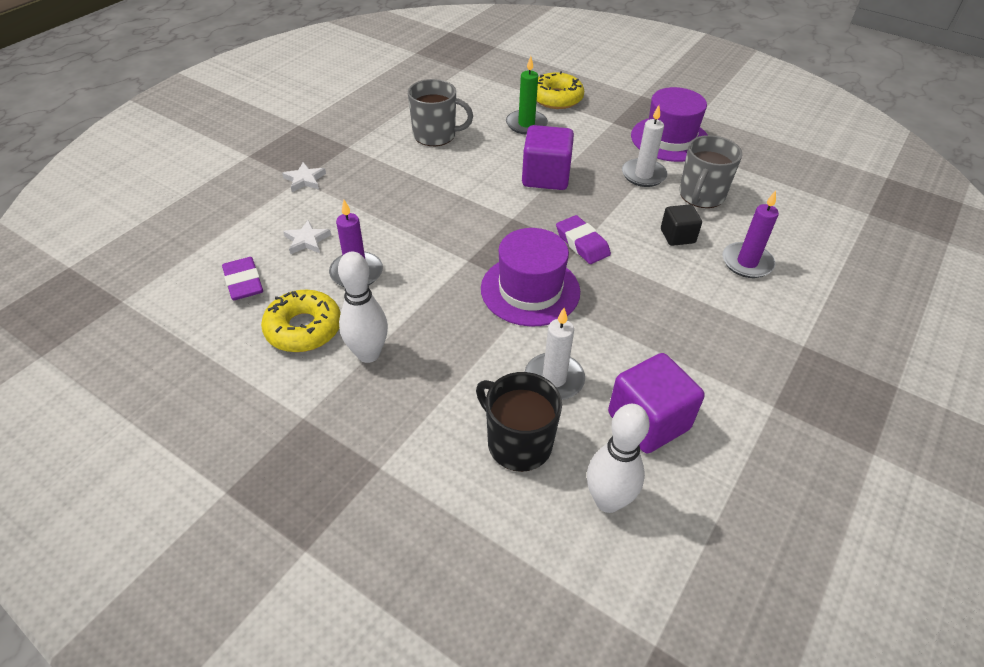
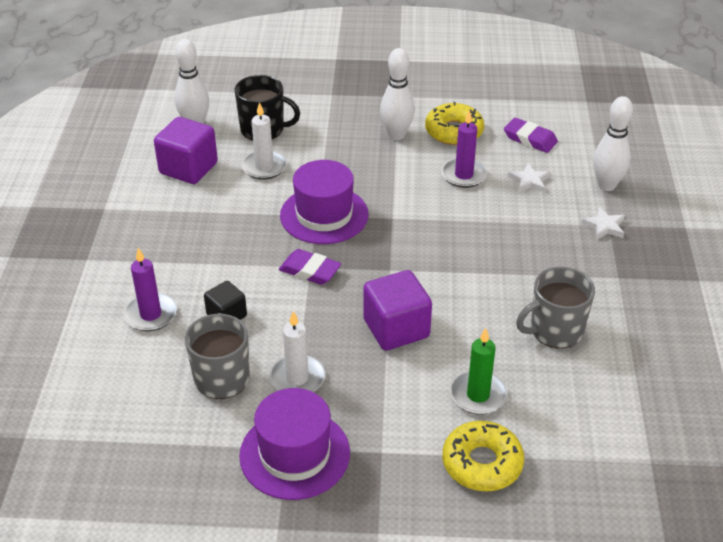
camera: 150 degrees right, 5 degrees down
none -> white bowling pin [593,96,633,191]

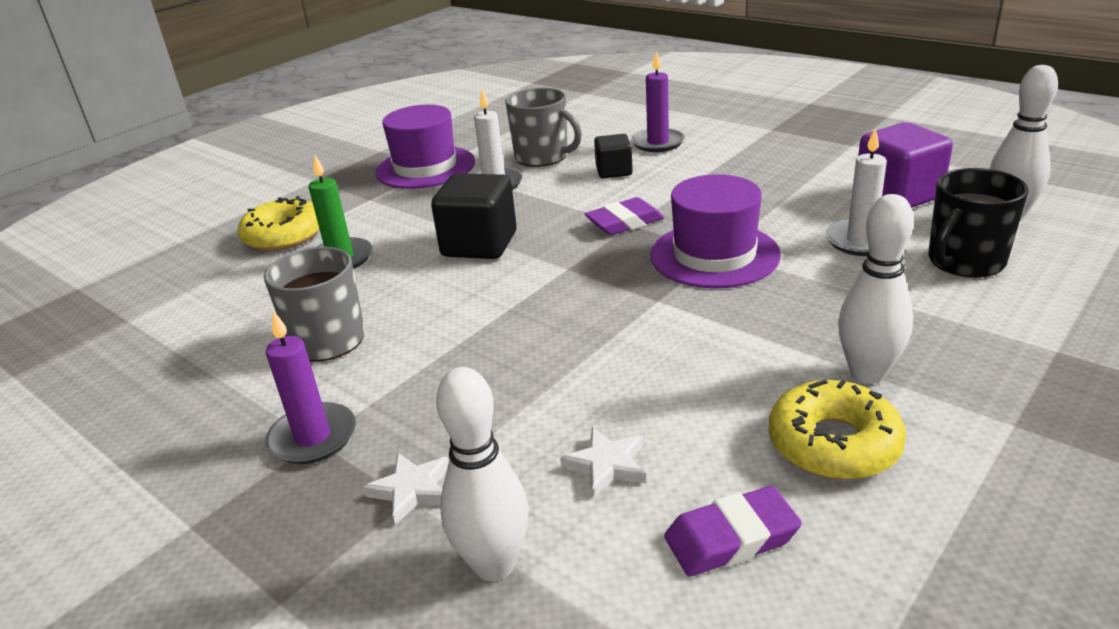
camera: 130 degrees right, 10 degrees down
purple cube [363,270,432,351] -> black cube [431,173,517,259]
purple candle [441,110,487,188] -> purple candle moved to [266,311,356,464]

